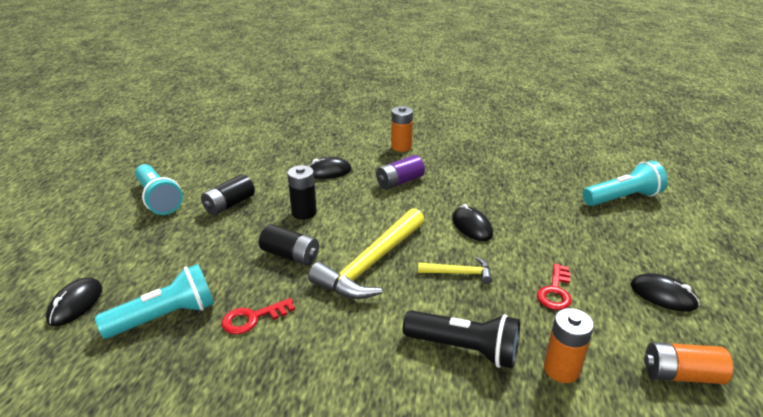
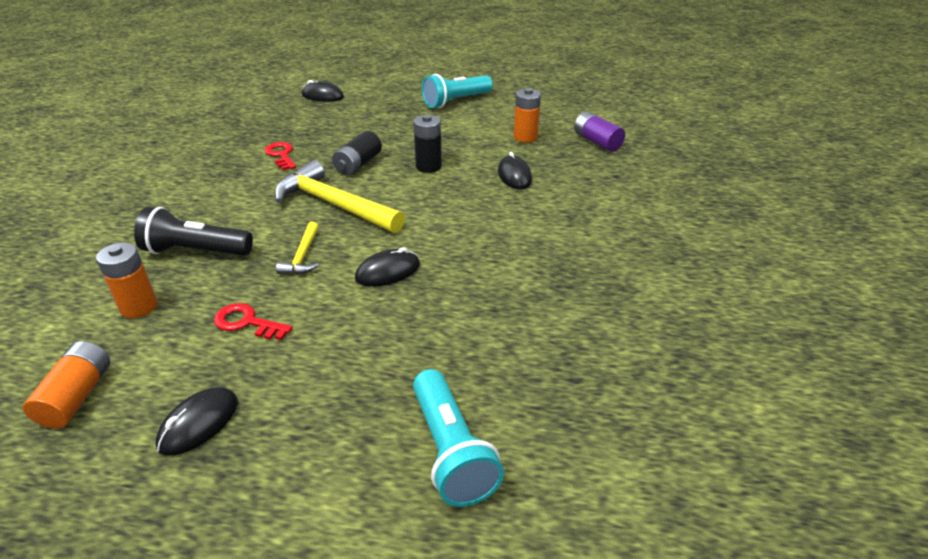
camera: 90 degrees right, 5 degrees up
turquoise flashlight [95,264,214,338] -> none
black battery [201,174,255,216] -> none
purple battery [376,155,425,190] -> purple battery moved to [574,112,625,151]
orange battery [391,106,413,152] -> orange battery moved to [514,88,541,143]
black flashlight [403,310,520,368] -> black flashlight turned 75 degrees clockwise [134,207,253,256]

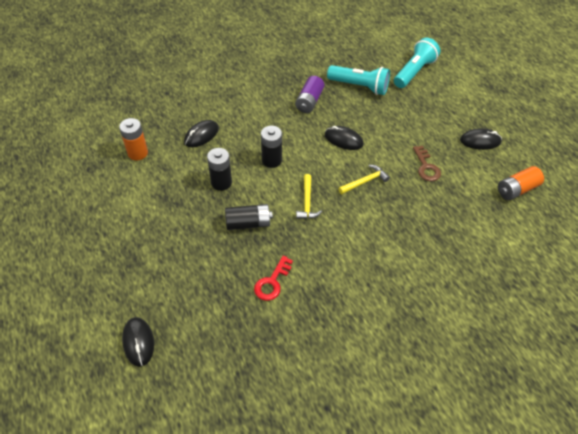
camera: 125 degrees left, 15 degrees up
orange battery [96,242,157,318] -> none
black flashlight [134,207,253,256] -> none
red key [214,303,292,340] -> brown key [413,146,441,181]
yellow hammer [274,160,405,233] -> yellow hammer [296,174,322,219], size x0.49
turquoise flashlight [422,74,493,108] -> turquoise flashlight moved to [327,65,390,95]
purple battery [574,112,625,151] -> purple battery moved to [295,76,324,113]
none -> black battery [261,126,282,168]

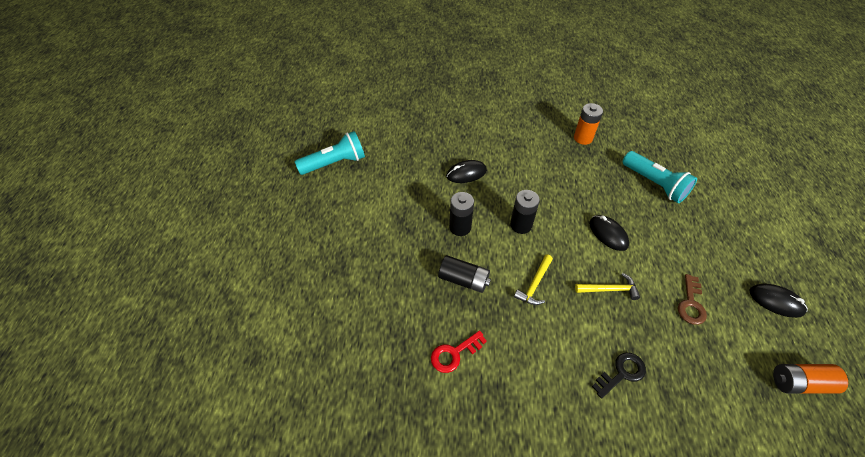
camera: 30 degrees right, 0 degrees up
orange battery [119,118,148,161] -> orange battery moved to [574,103,603,145]
black mouse [122,317,154,367] -> none
purple battery [295,76,324,113] -> none
turquoise flashlight [394,37,440,88] -> turquoise flashlight moved to [295,131,365,175]
none -> black key [592,353,646,398]

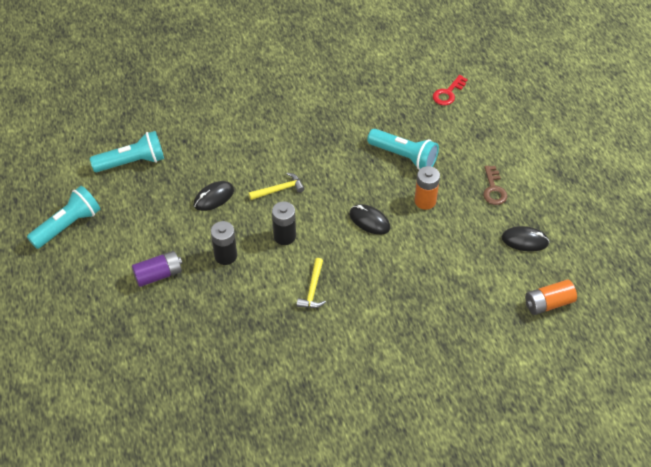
camera: 20 degrees left, 0 degrees up
red key [431,330,487,373] -> red key moved to [433,75,468,105]
black battery [438,255,491,293] -> none
orange battery [574,103,603,145] -> orange battery moved to [414,166,440,210]
yellow hammer [575,273,640,300] -> yellow hammer moved to [249,173,305,200]
black key [592,353,646,398] -> none
brown key [678,274,707,325] -> brown key moved to [483,166,507,205]
none -> turquoise flashlight [90,131,164,172]
none -> purple battery [132,251,183,287]

